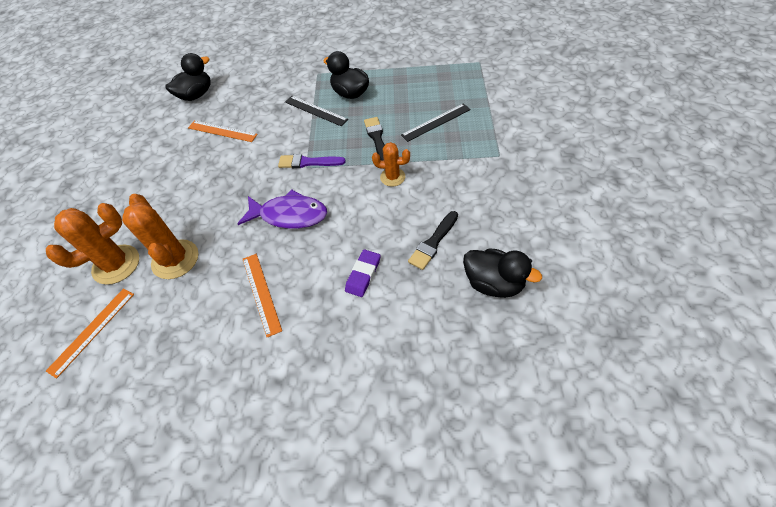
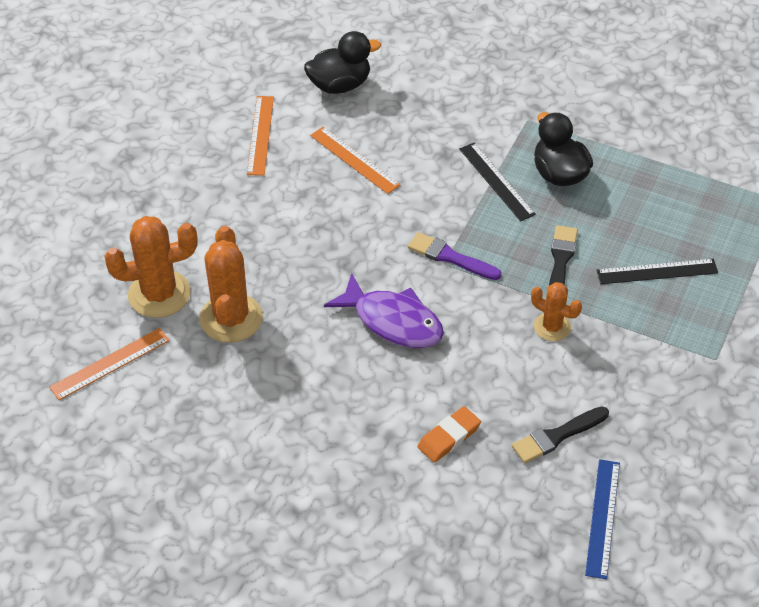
camera: 20 degrees right, 5 degrees down
orange ruler [243,254,282,338] -> orange ruler moved to [247,96,274,176]
purple eraser [345,250,381,297] -> orange eraser [417,406,481,463]
black duck [463,248,542,298] -> blue ruler [585,459,620,580]

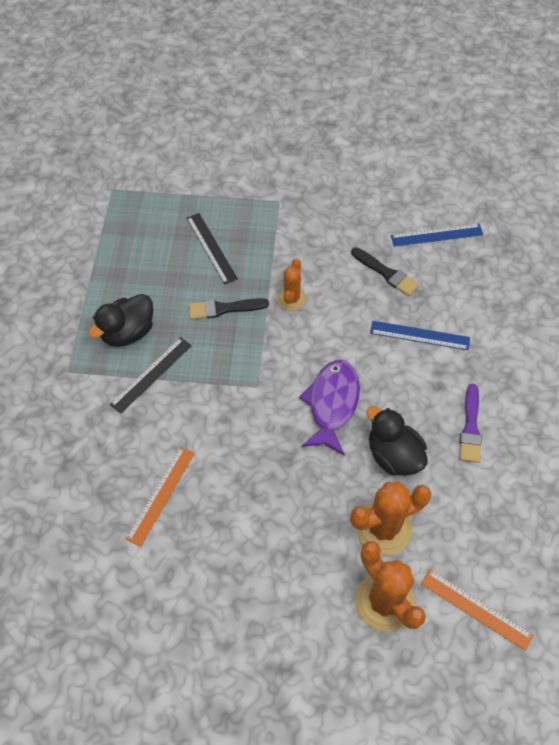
camera: 110 degrees left, 10 degrees up
orange ruler [247,96,274,176] -> none
black duck [304,31,381,94] -> black duck moved to [367,406,428,476]
purple brush [408,232,501,280] -> purple brush moved to [460,384,482,463]
orange eraser [417,406,481,463] -> blue ruler [370,321,470,350]

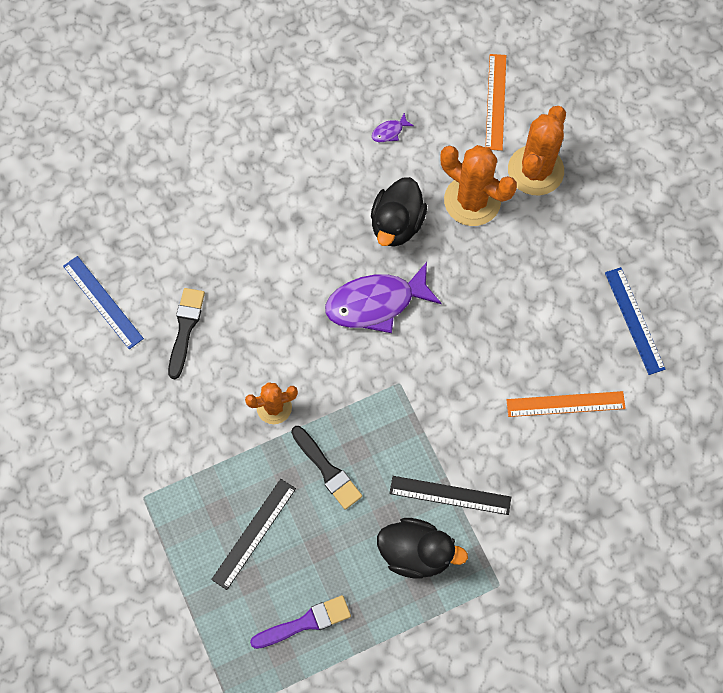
camera: 120 degrees left, 10 degrees up
blue ruler [370,321,470,350] -> blue ruler moved to [605,267,666,375]
purple brush [460,384,482,463] -> purple brush moved to [250,595,351,649]
none -> purple fish [372,113,414,142]

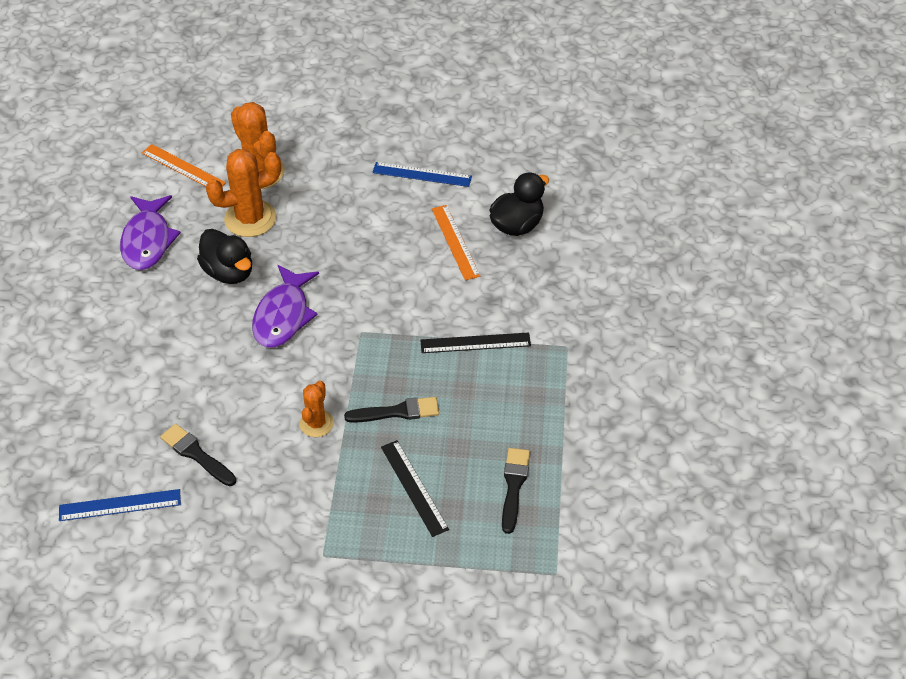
camera: 60 degrees left, 20 degrees down
purple brush [250,595,351,649] -> black brush [502,448,530,534]
purple fish [372,113,414,142] -> purple fish [120,195,181,270], size x2.49
black duck [377,518,468,579] -> black duck moved to [490,172,549,236]
black ruler [389,476,511,515] -> black ruler turned 45 degrees clockwise [420,332,531,353]
orange ruler [506,391,626,417] -> orange ruler turned 45 degrees counterclockwise [432,205,480,280]

